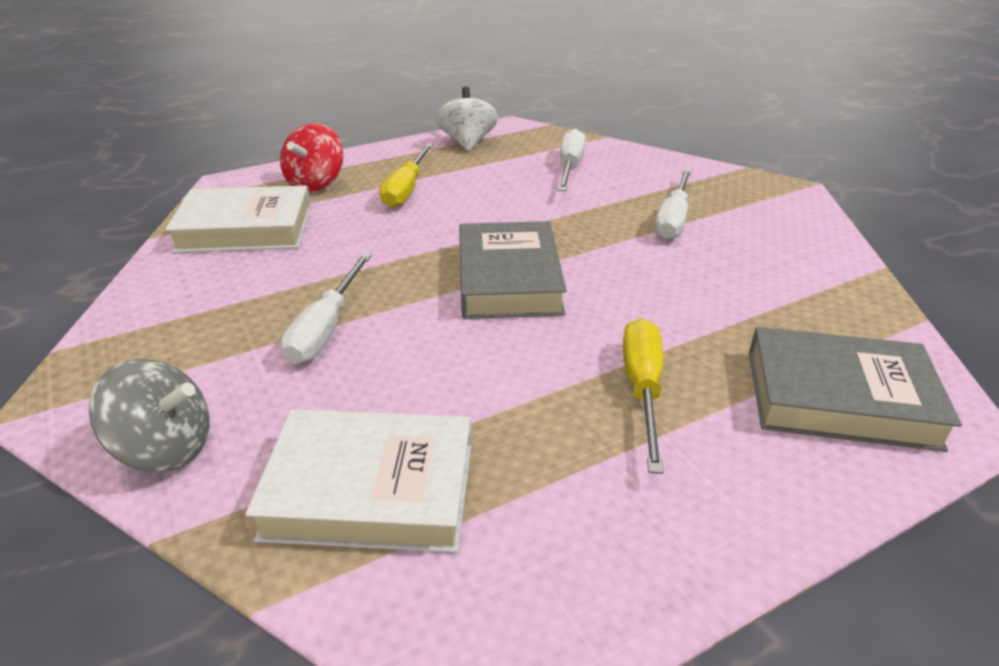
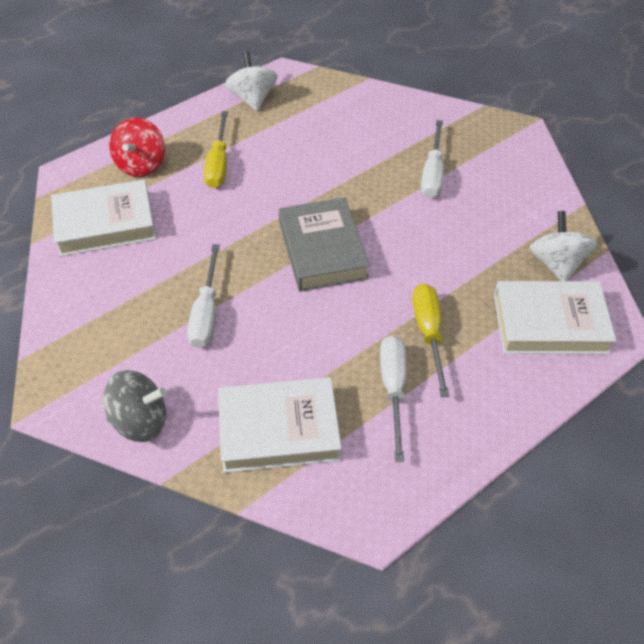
camera: 10 degrees left, 15 degrees up
white screwdriver [558,129,586,191] -> white screwdriver moved to [380,335,407,462]
grey book [749,327,962,452] -> white book [494,281,617,354]
none -> white spinning top [530,211,597,281]

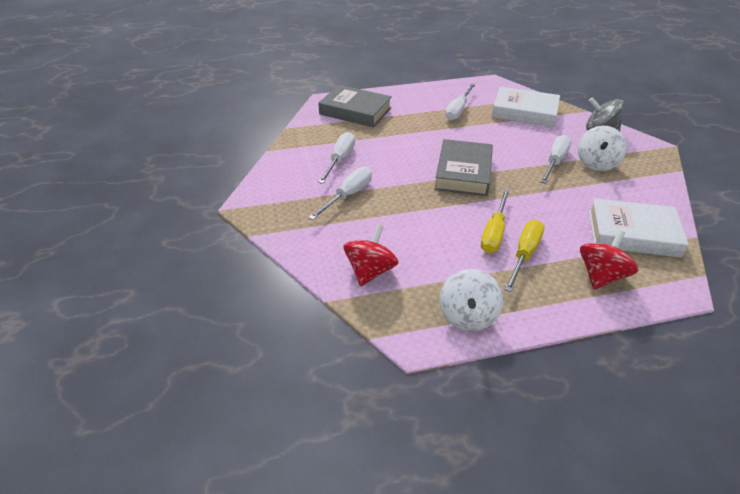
camera: 155 degrees left, 10 degrees down
yellow screwdriver [413,283,449,397] -> yellow screwdriver moved to [481,189,510,253]
white book [494,281,617,354] -> grey book [318,85,392,127]
white spinning top [530,211,597,281] -> white spinning top moved to [578,126,627,171]
none -> white screwdriver [318,132,355,184]
none -> red spinning top [344,224,398,286]

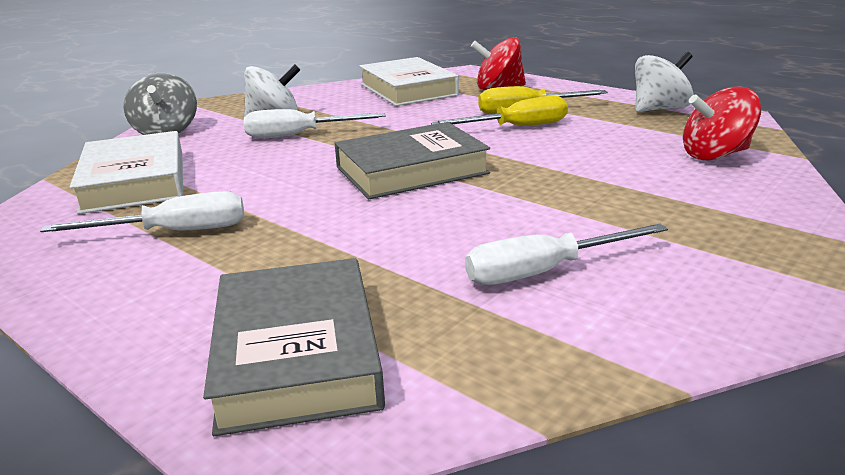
camera: 125 degrees left, 15 degrees down
white screwdriver [308,167,372,220] -> none

